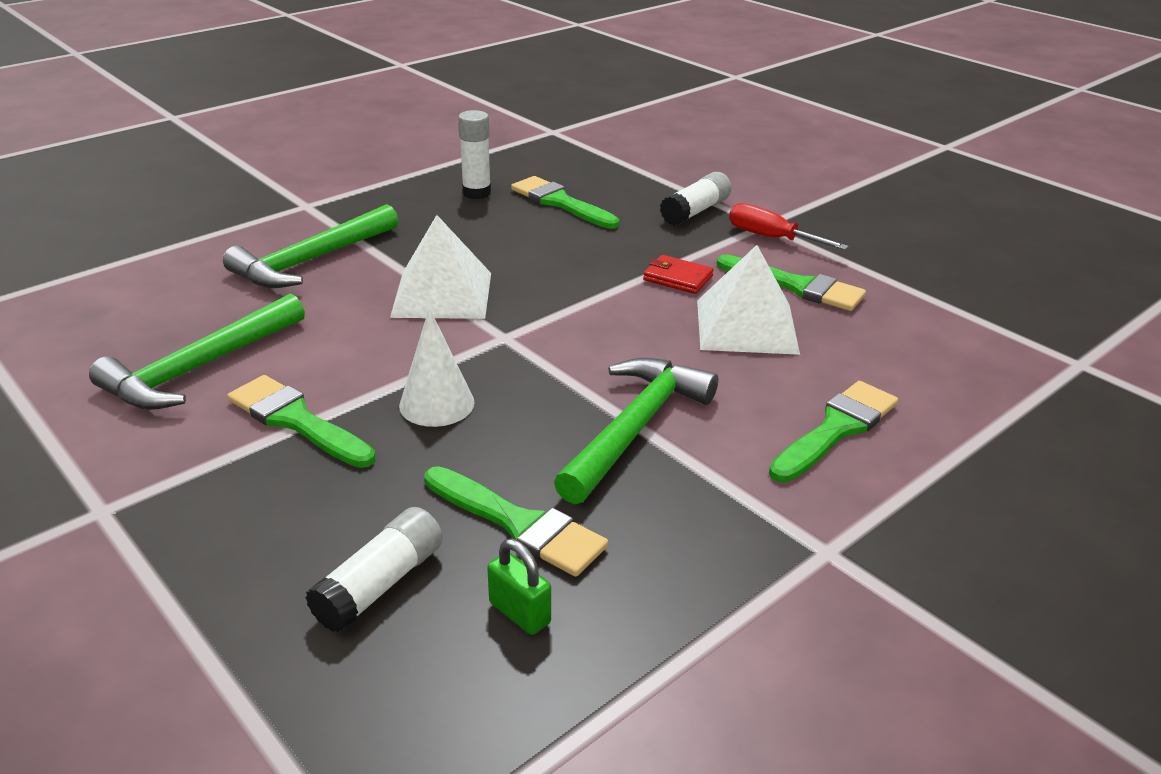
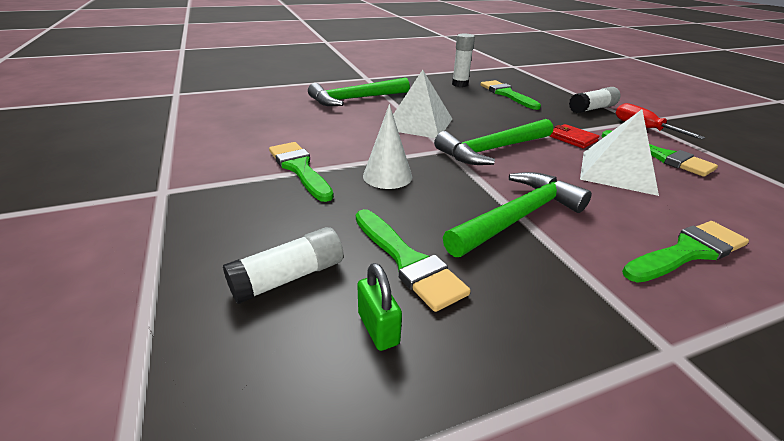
camera: 20 degrees right, 0 degrees up
green hammer [89,294,305,410] -> green hammer moved to [434,119,553,165]

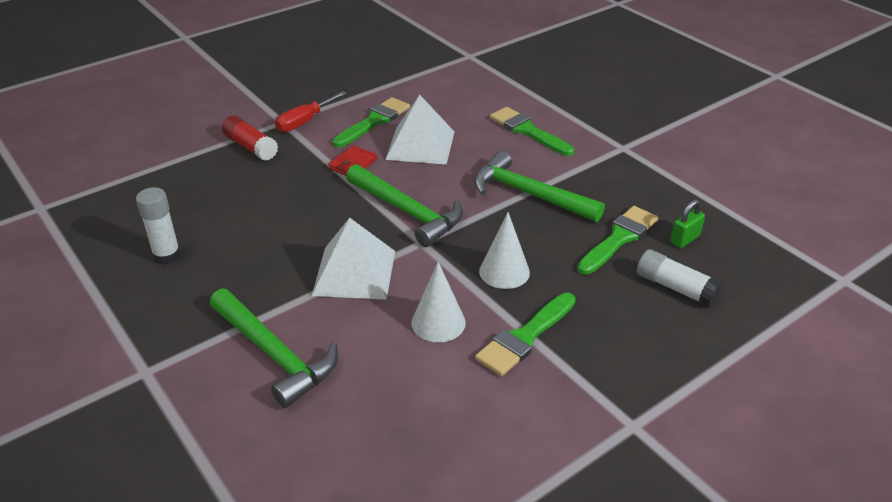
camera: 105 degrees left, 5 degrees up
green brush [480,80,541,110] -> none
white glue stick [569,87,621,113] -> red glue stick [222,116,278,161]
none -> white cone [411,262,466,342]

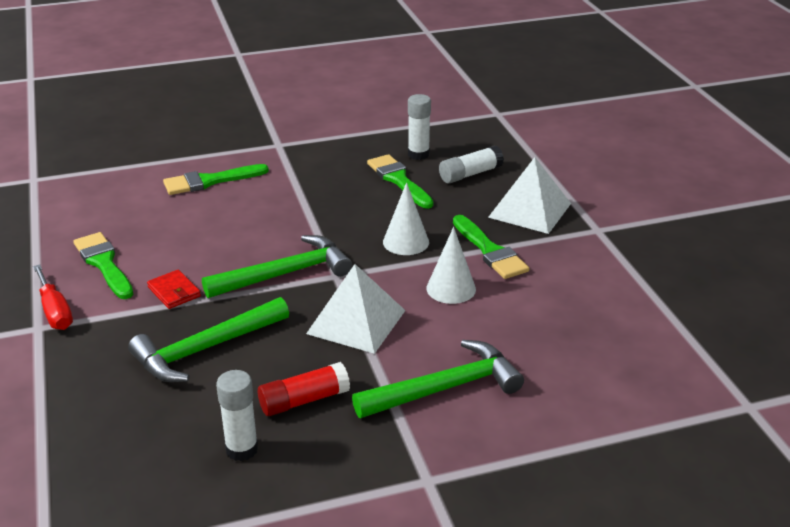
camera: 70 degrees left, 5 degrees down
red glue stick [222,116,278,161] -> red glue stick moved to [258,362,350,416]
white pyramid [385,95,454,165] -> white pyramid moved to [488,157,571,234]
green hammer [474,151,605,222] -> green hammer moved to [128,297,289,382]
green padlock [670,199,705,248] -> white glue stick [408,94,431,160]

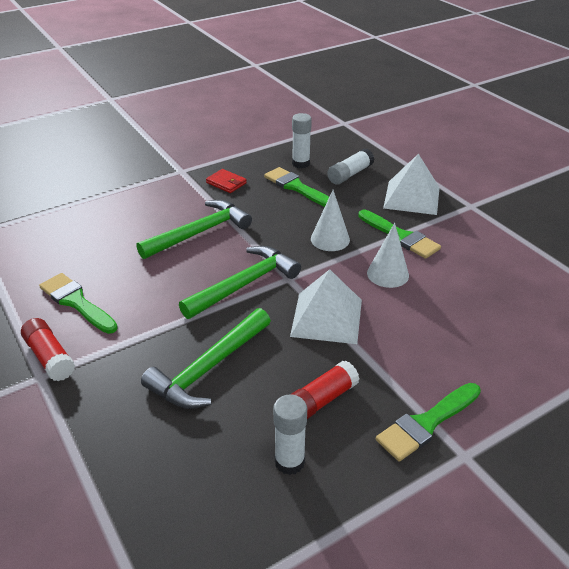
camera: 15 degrees left, 5 degrees up
red screwdriver [33,264,73,330] -> red glue stick [21,318,75,381]
red wallet [147,270,201,309] -> red wallet moved to [206,169,247,193]
green brush [163,164,269,195] -> green brush moved to [376,383,481,462]
green hammer [352,340,524,418] -> green hammer moved to [136,200,252,259]

